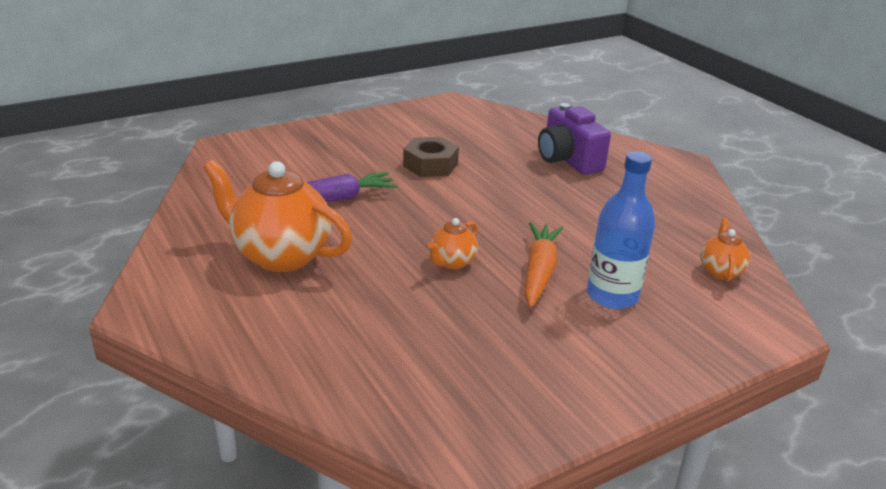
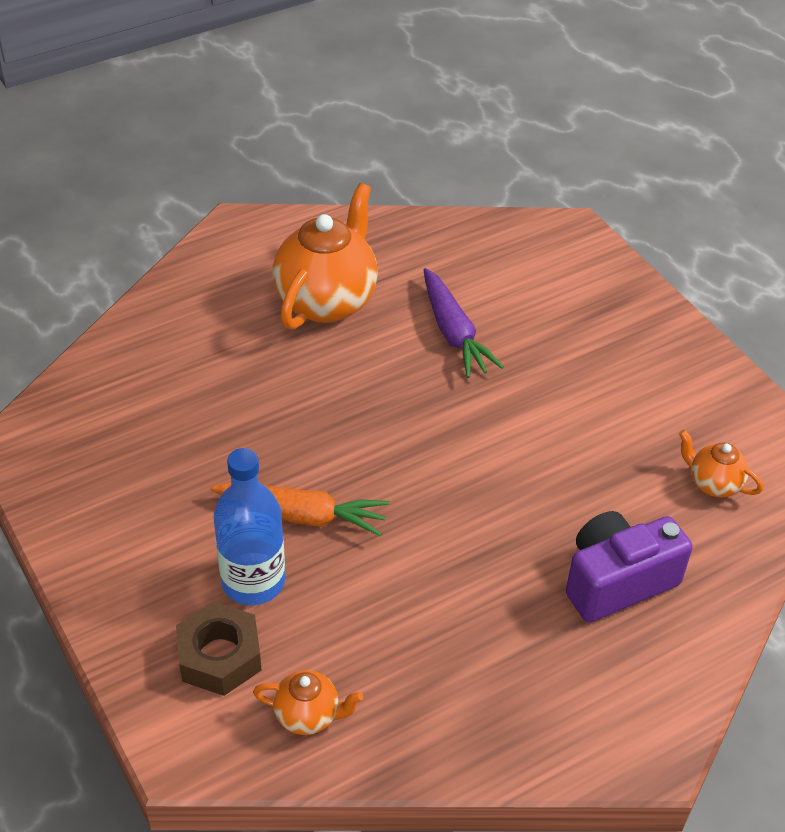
camera: 90 degrees right, 15 degrees up
brown nut [403,137,459,177] -> brown nut moved to [176,601,262,696]
orange teapot [428,218,478,269] -> orange teapot moved to [679,430,763,497]

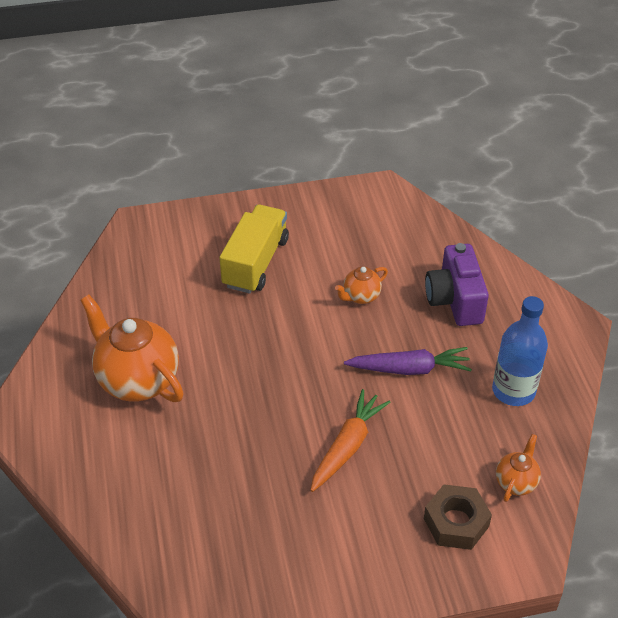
camera: 70 degrees left, 0 degrees up
blue bottle [214,448,285,605] -> blue bottle moved to [492,296,548,406]
purple carrot [424,268,504,378] -> purple carrot moved to [344,347,472,375]
orange teapot [679,430,763,497] -> orange teapot moved to [335,267,388,304]
none -> yellow truck [220,204,289,294]

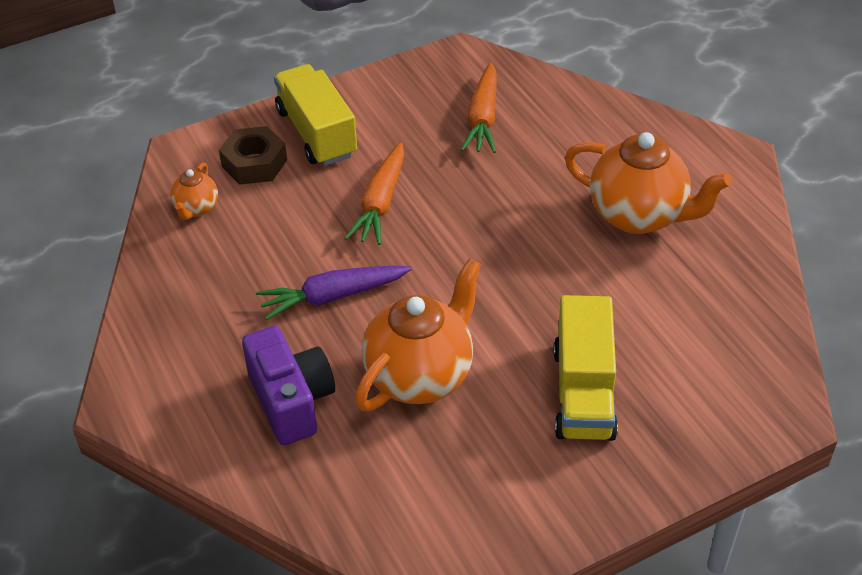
camera: 165 degrees right, 0 degrees up
orange teapot [335,267,388,304] -> orange teapot [355,258,481,411], size x2.07
blue bottle [492,296,548,406] -> none
none -> yellow truck [274,64,357,166]
none -> orange carrot [461,62,497,153]

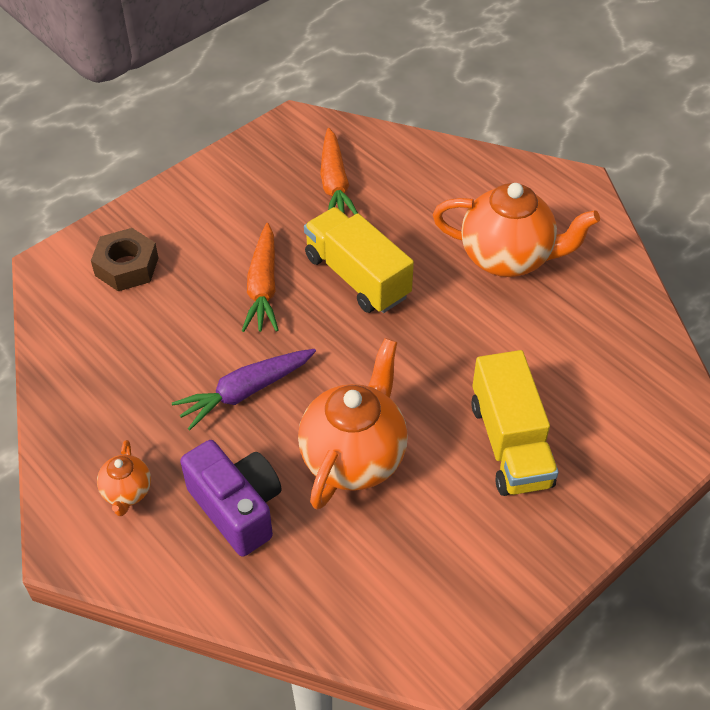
camera: 15 degrees left, 5 degrees up
orange teapot [170,162,218,220] -> orange teapot moved to [97,440,151,516]
yellow truck [274,64,357,166] -> yellow truck moved to [304,207,414,313]

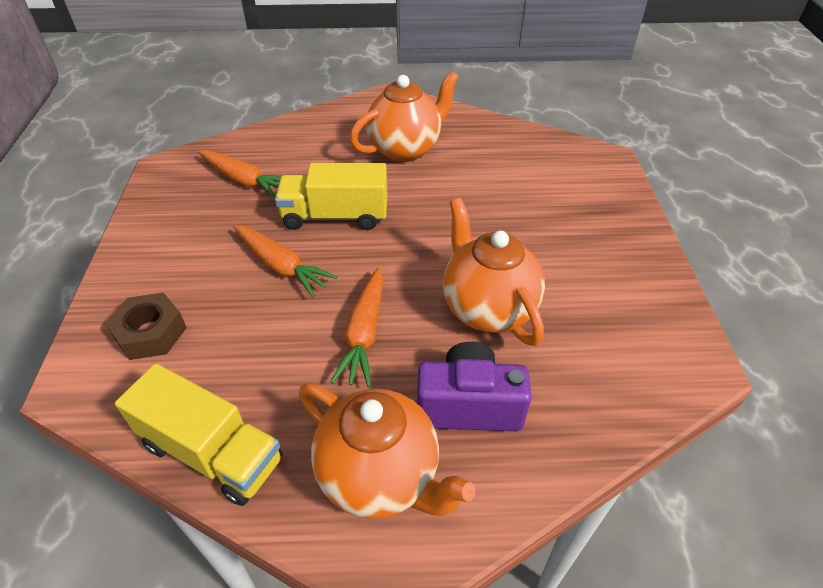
camera: 50 degrees left, 5 degrees down
orange teapot [97,440,151,516] -> orange teapot [299,383,476,519], size x2.07
purple carrot [172,349,316,430] -> orange carrot [331,267,383,387]
yellow truck [471,350,559,496] -> yellow truck moved to [115,363,282,506]

